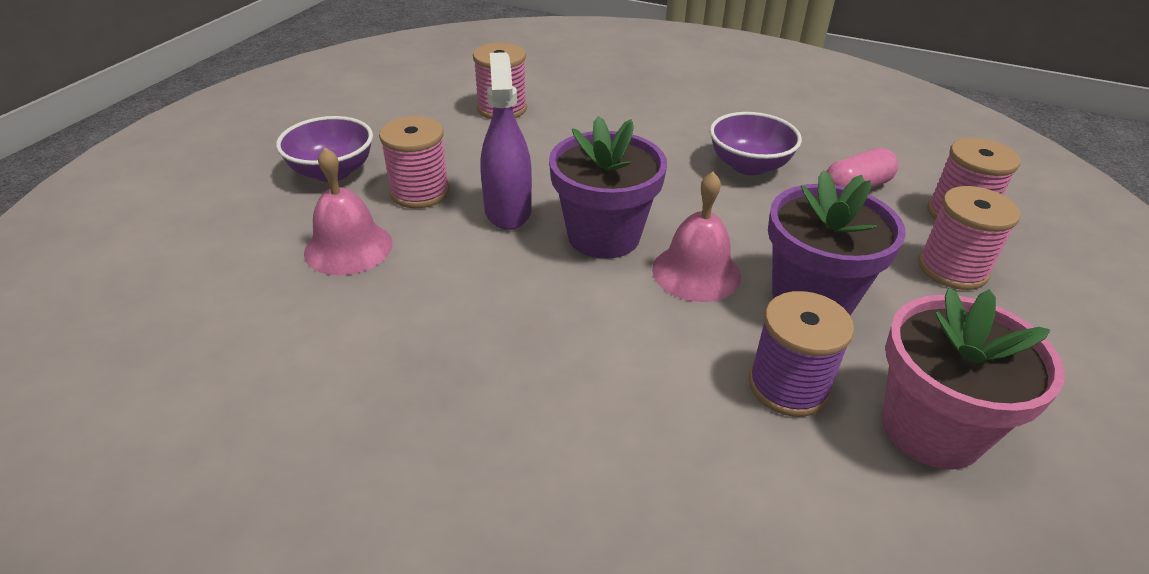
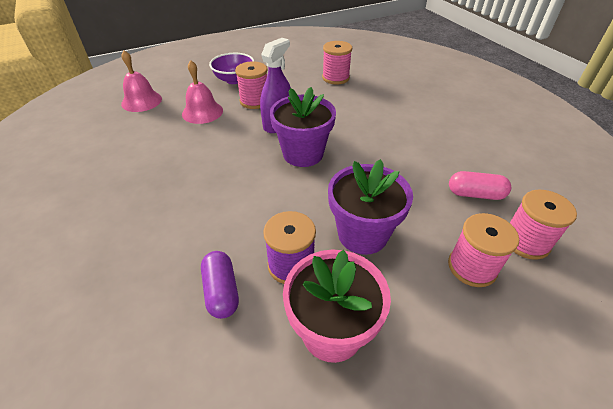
camera: 40 degrees right, 5 degrees up
pink bell [652,172,741,302] -> pink bell moved to [121,50,162,112]
purple bowl [710,112,802,176] -> none
none -> purple capsule [201,251,239,319]

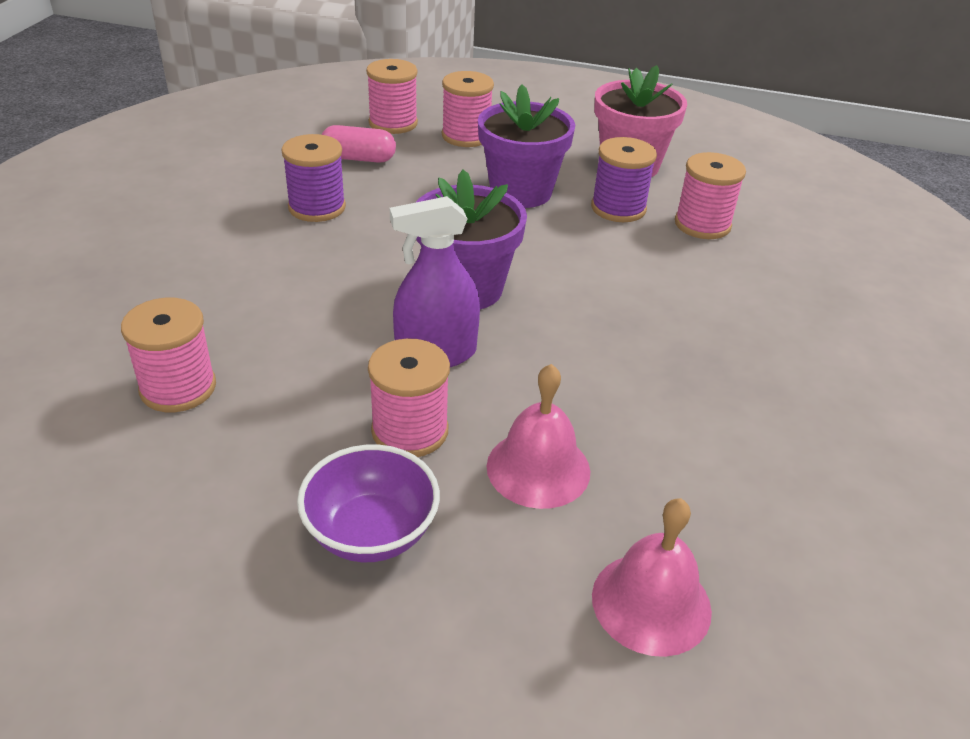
camera: 140 degrees left, 5 degrees down
purple capsule [201,251,239,319] -> pink spool [675,152,746,239]
pink capsule [449,171,511,200] -> pink capsule turned 45 degrees counterclockwise [322,125,396,163]
none -> purple spool [281,134,346,222]

